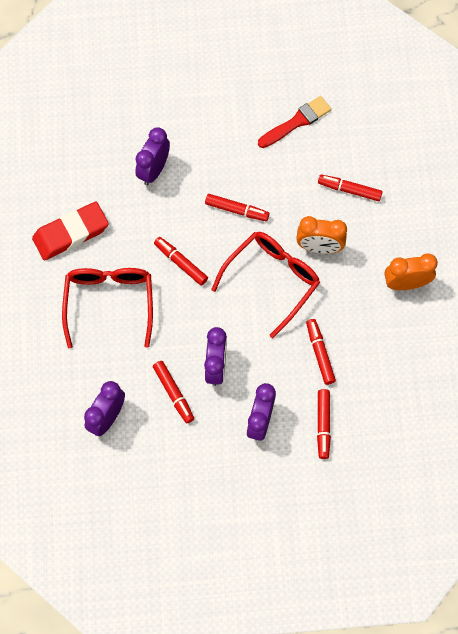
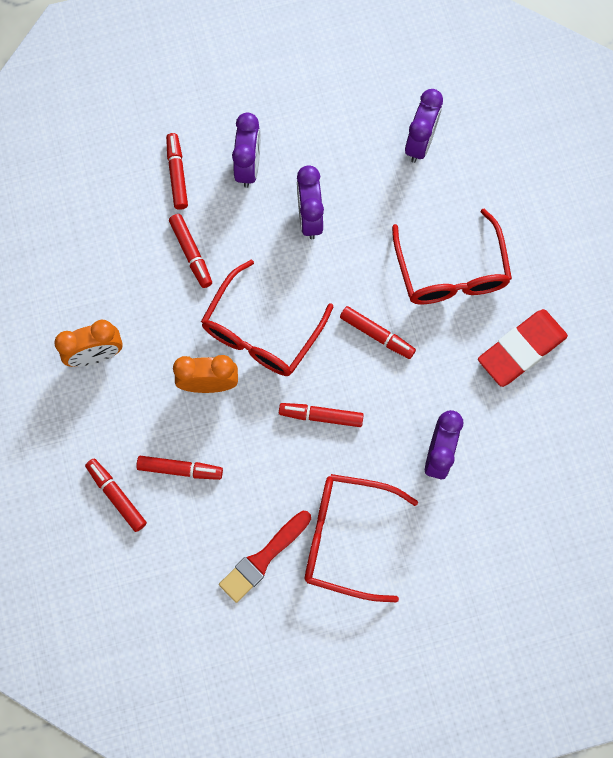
camera: 170 degrees right, 5 degrees up
red marker [153,361,194,424] -> red marker moved to [85,459,147,532]
none -> red glasses [305,474,418,602]

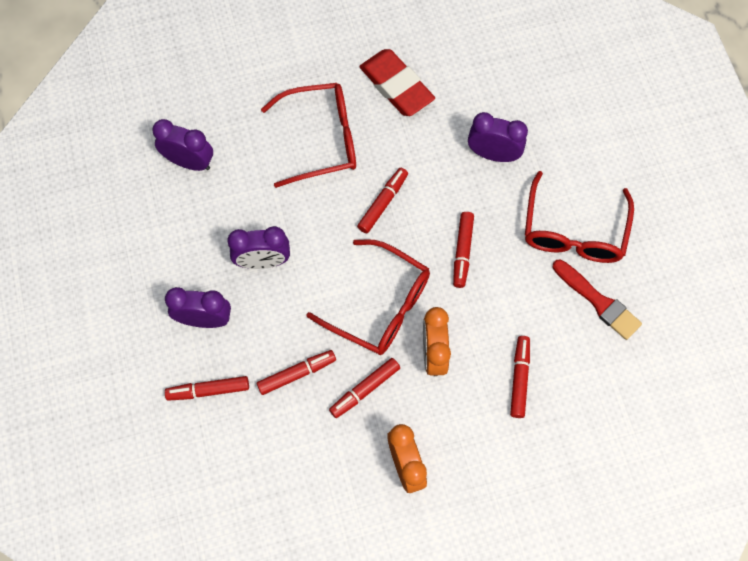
camera: 90 degrees left, 5 degrees down
red marker [85,459,147,532] -> red marker moved to [329,358,400,418]

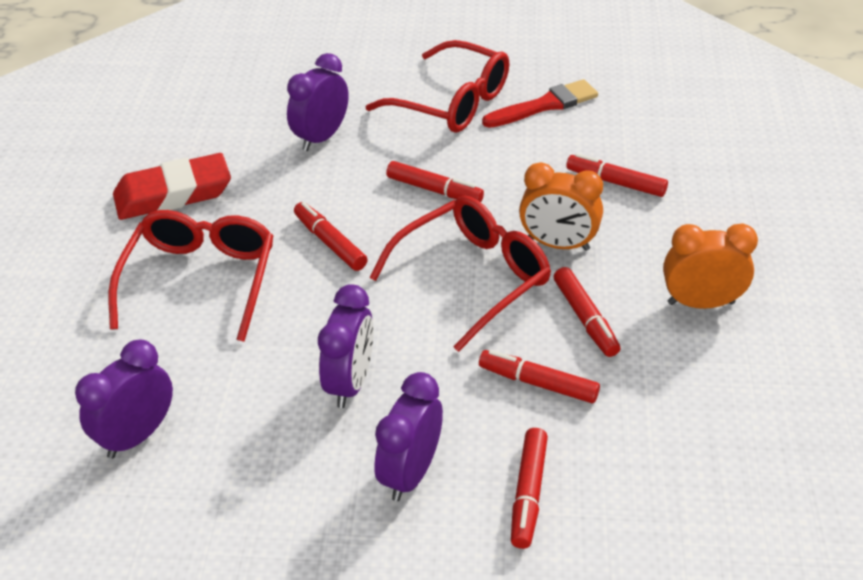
camera: 70 degrees left, 25 degrees down
red marker [257,350,336,395] -> red marker turned 60 degrees counterclockwise [479,350,600,403]

